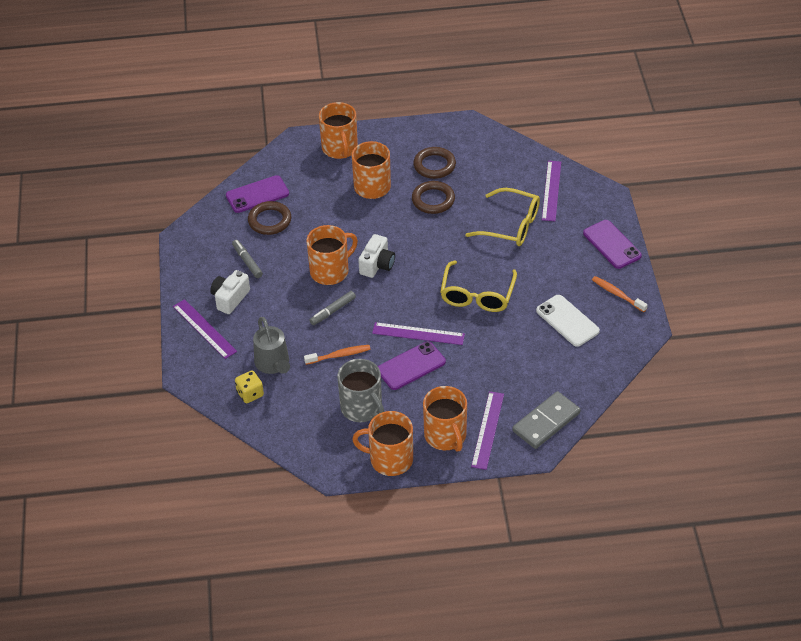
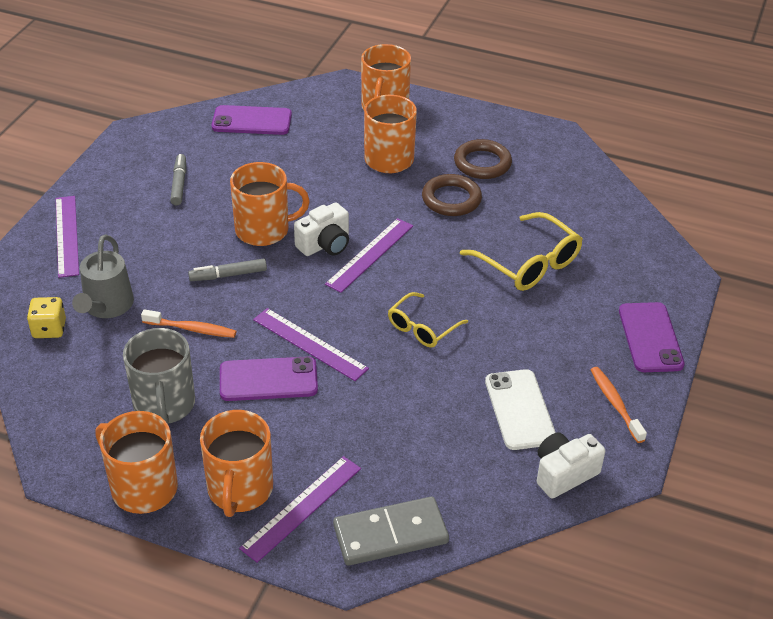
camera: 25 degrees right, 5 degrees down
white camera [210,270,250,314] -> white camera moved to [537,432,605,498]
brown ring [248,201,291,235] -> none
yellow glasses [440,260,517,312] -> yellow glasses [388,292,468,348], size x0.63
purple ruler [542,161,561,221] -> purple ruler moved to [325,218,413,293]

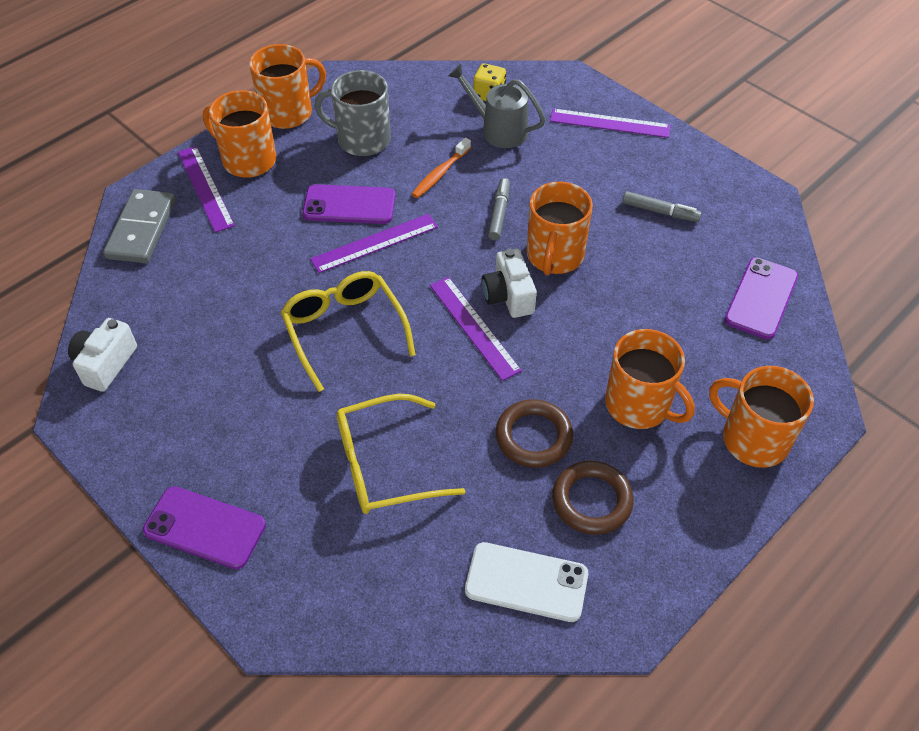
camera: 115 degrees right, 10 degrees up
purple phone [220,356,318,401] -> purple phone turned 75 degrees clockwise [302,184,395,224]
yellow glasses [388,292,468,348] -> yellow glasses [281,271,416,392], size x1.58
white phone [485,369,556,450] -> white phone moved to [465,542,588,622]
white camera [537,432,605,498] -> white camera turned 150 degrees counterclockwise [68,318,137,392]
orange toothbrush [591,367,647,443] -> none

